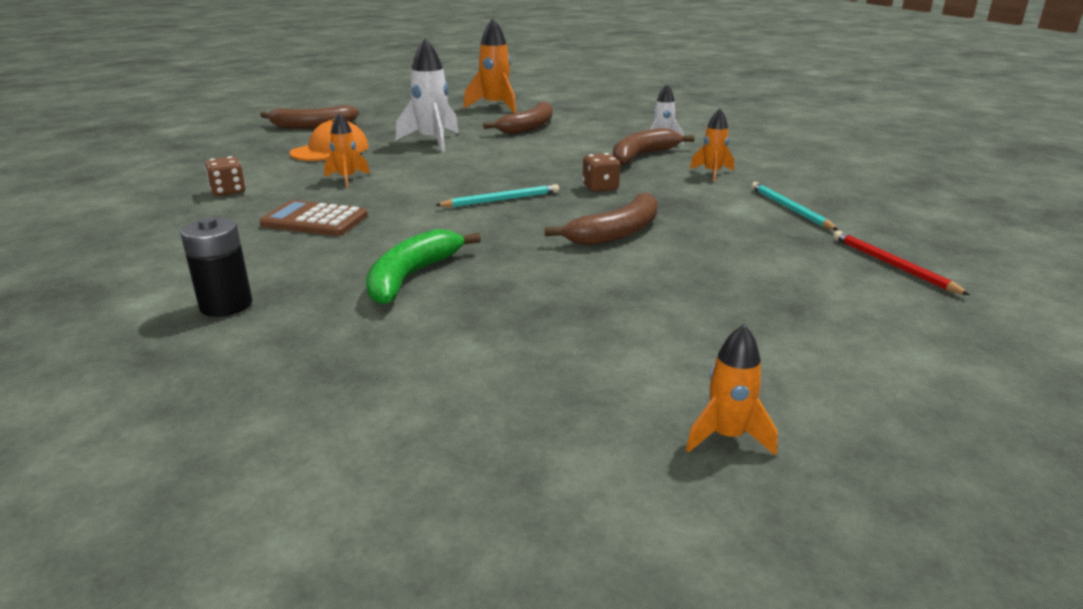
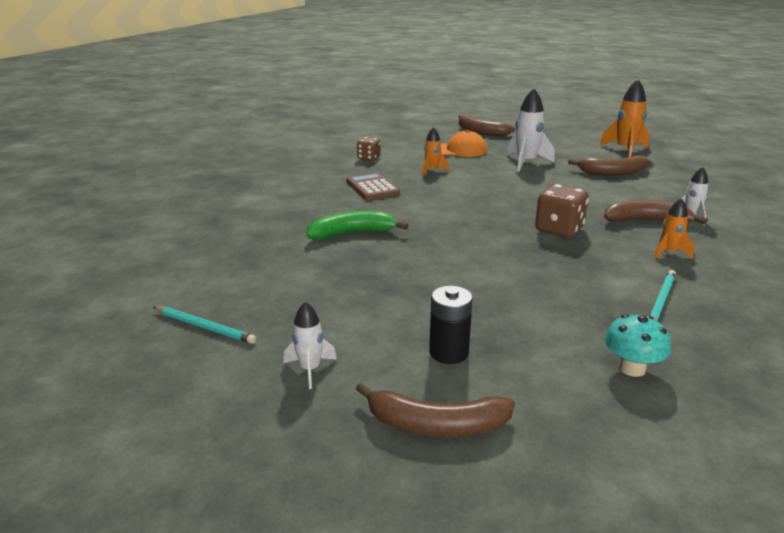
camera: 50 degrees right, 0 degrees up
black battery [180,217,252,317] -> black battery moved to [429,286,473,364]
turquoise pencil [435,184,559,207] -> turquoise pencil moved to [153,306,257,344]
brown banana [545,193,658,246] -> brown banana moved to [356,382,515,437]
brown dice [582,153,620,192] -> brown dice [535,184,589,238], size x1.63
orange rocket [686,324,777,456] -> white rocket [284,301,337,389]
red pencil [833,231,970,295] -> turquoise mushroom [605,314,671,377]

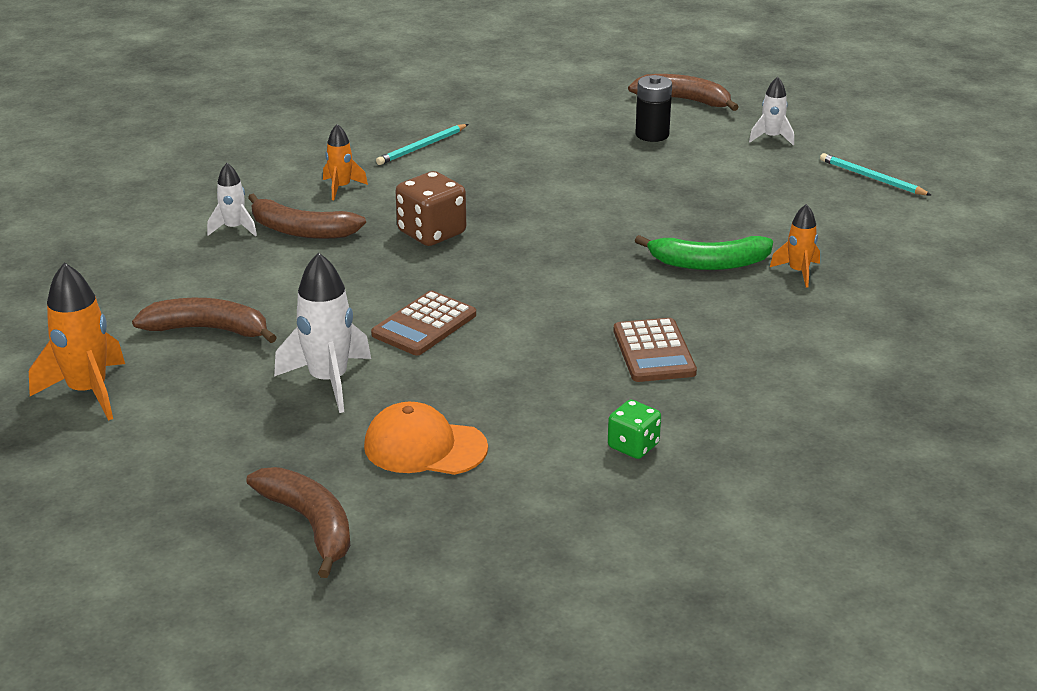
camera: 165 degrees left, 5 degrees up
brown dice [357,137,380,161] -> green dice [608,400,661,459]
orange rocket [422,127,449,175] -> orange rocket moved to [770,204,820,287]
turquoise mushroom [605,314,671,377] -> none
none -> brown calculator [371,291,476,355]

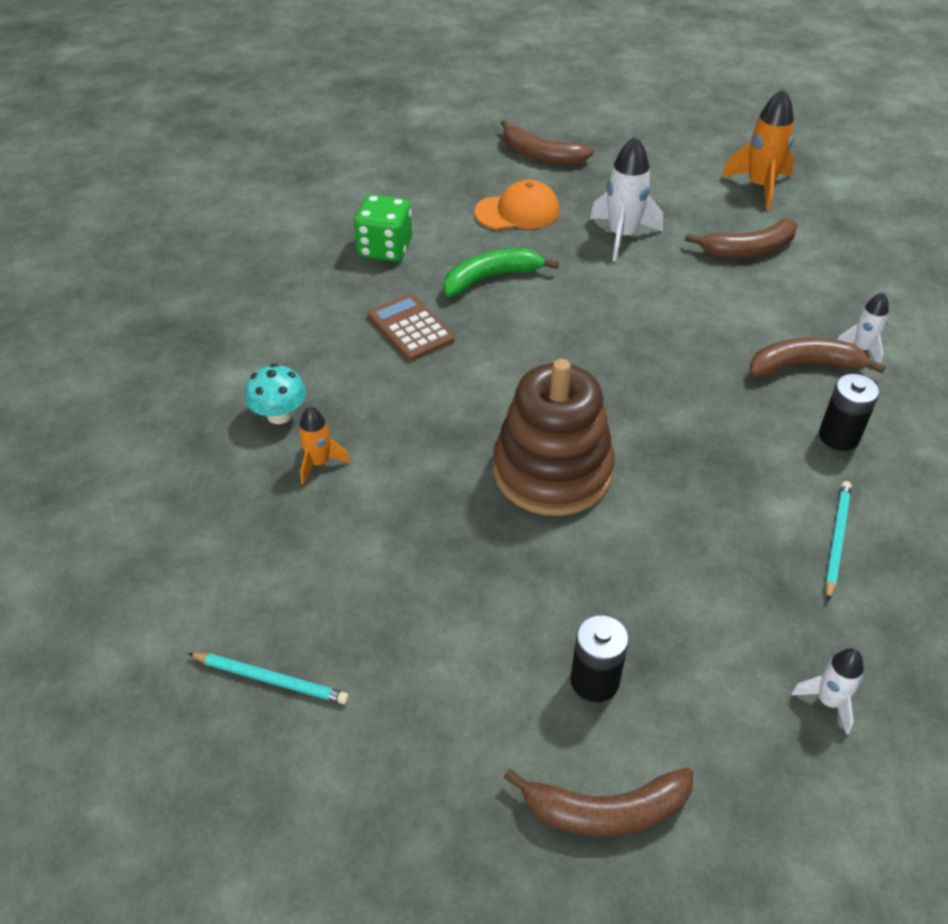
camera: 155 degrees right, 15 degrees up
orange rocket [323,124,368,200] -> black battery [819,374,880,451]
brown calculator [371,291,476,355] -> none
brown dice [395,171,466,246] -> none
green dice [608,400,661,459] -> green dice [354,195,412,262], size x1.63
green banana [635,235,773,270] -> green banana moved to [443,248,559,297]
white rocket [749,77,794,145] -> white rocket moved to [791,648,864,735]
none -> turquoise mushroom [245,364,306,424]
none -> brown stacking toy [493,359,615,516]

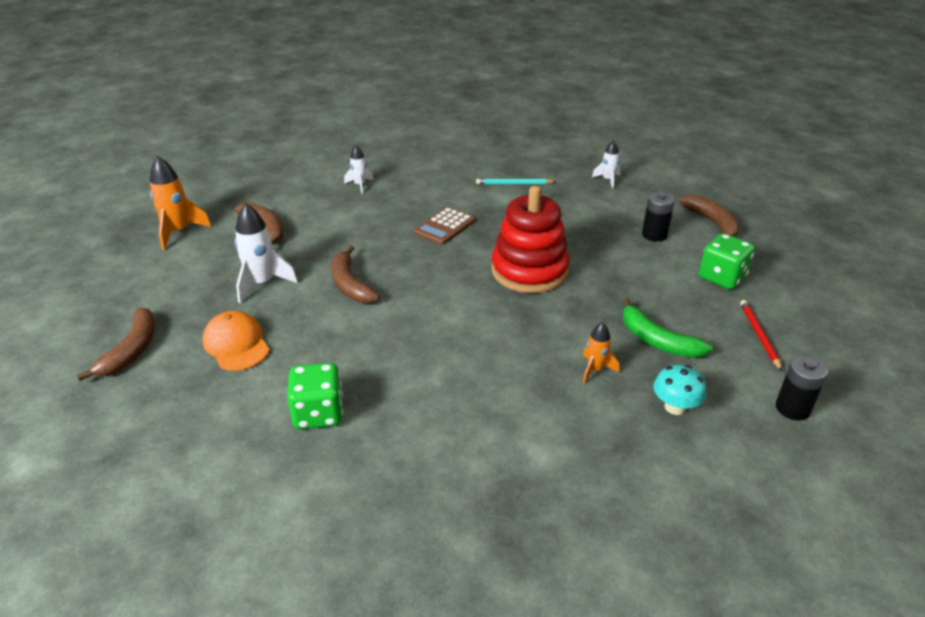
camera: 110 degrees left, 10 degrees down
turquoise pencil [188,653,349,704] -> red pencil [740,300,782,371]
turquoise mushroom [245,364,306,424] -> turquoise mushroom moved to [653,365,706,415]
brown calculator [368,294,454,361] -> brown calculator moved to [414,207,475,245]
green banana [443,248,559,297] -> green banana moved to [623,298,713,358]
brown stacking toy [493,359,615,516] -> red stacking toy [491,186,570,293]
brown banana [750,338,886,377] -> brown banana moved to [331,245,380,303]
black battery [819,374,880,451] -> black battery moved to [776,356,828,420]
none -> green dice [699,233,755,290]

